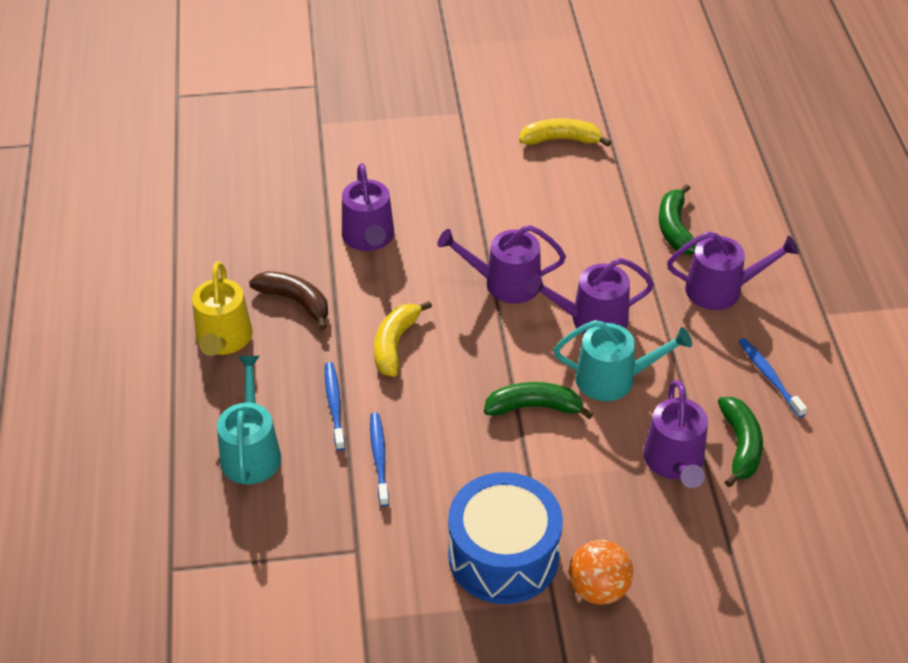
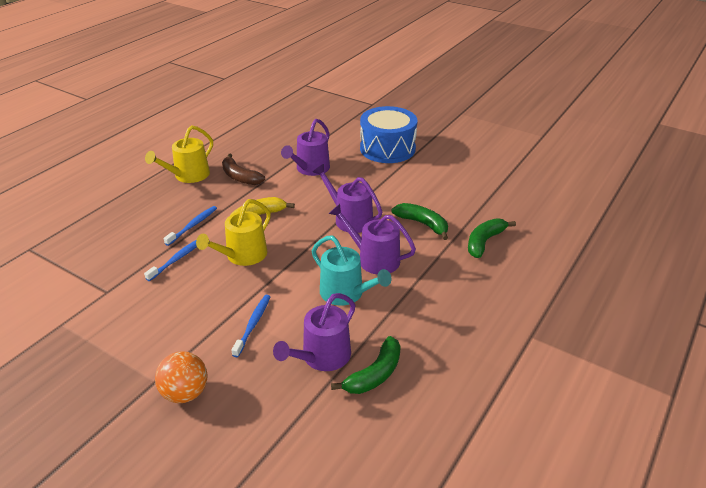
camera: 40 degrees right, 10 degrees down
turquoise watering can [217,356,281,484] -> none
brown banana [249,271,328,330] -> brown banana turned 150 degrees clockwise [222,154,265,185]
blue drum [448,472,563,604] -> blue drum moved to [360,106,418,163]
green banana [484,382,593,419] -> green banana moved to [391,203,448,240]
yellow banana [519,118,611,147] -> none
purple watering can [667,231,799,310] -> none
blue toothbrush [739,338,807,418] -> blue toothbrush moved to [232,295,271,357]
none -> yellow watering can [196,199,271,266]

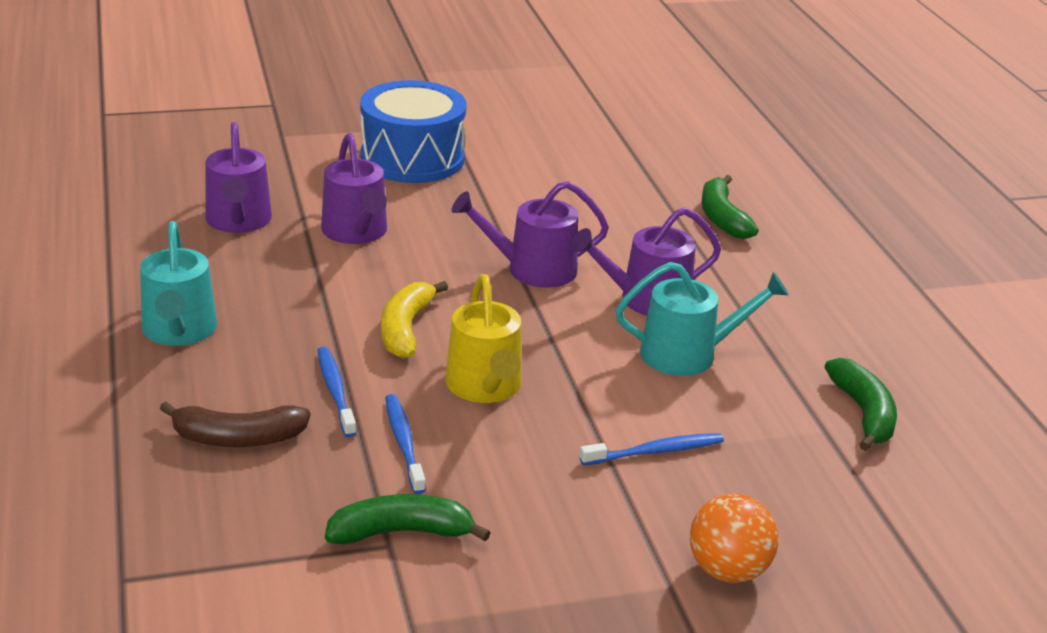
camera: 50 degrees left, 5 degrees down
yellow watering can [145,125,213,183] -> turquoise watering can [140,221,217,346]
brown banana [222,154,265,185] -> brown banana moved to [160,401,311,447]
blue toothbrush [232,295,271,357] -> blue toothbrush turned 105 degrees clockwise [580,433,724,465]
purple watering can [273,293,355,371] -> purple watering can moved to [205,122,272,233]
green banana [391,203,448,240] -> green banana moved to [325,494,491,545]

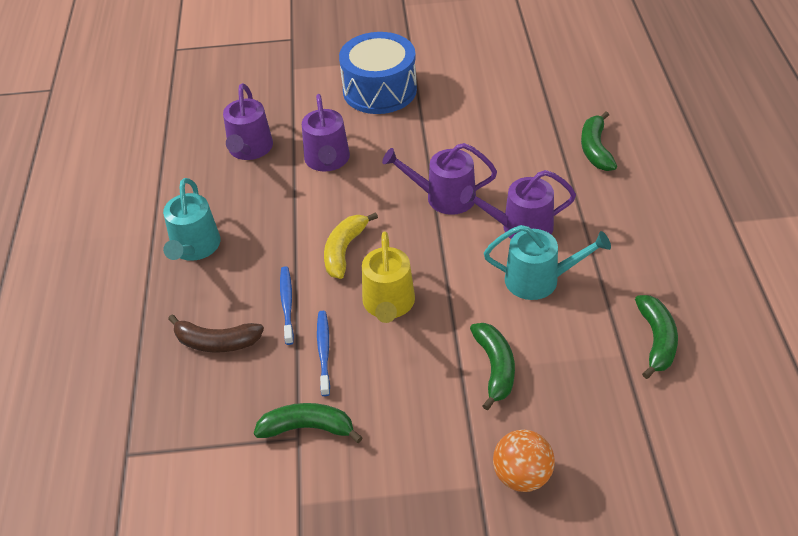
camera: 15 degrees right, 15 degrees up
blue toothbrush [580,433,724,465] -> green banana [470,323,515,410]

